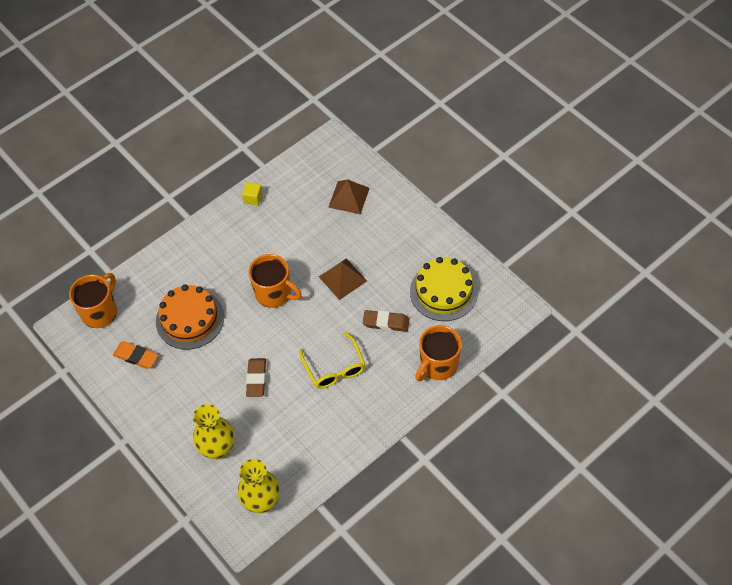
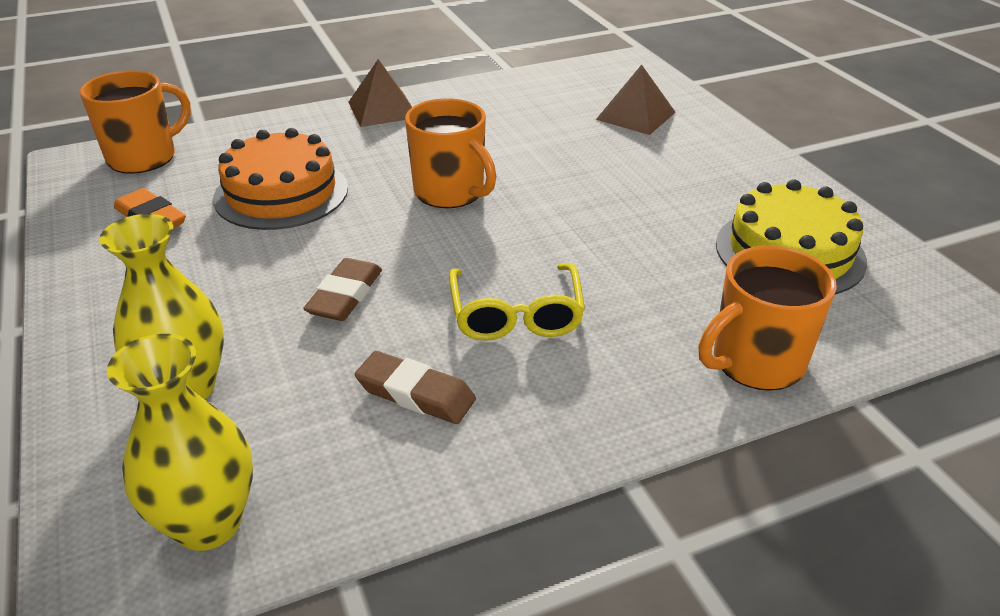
camera: 15 degrees right, 20 degrees down
yellow cube [242,182,263,205] -> none
brown pyramid [319,258,367,300] -> brown pyramid moved to [348,59,412,127]
brown eraser [363,310,409,332] -> brown eraser moved to [355,351,476,424]

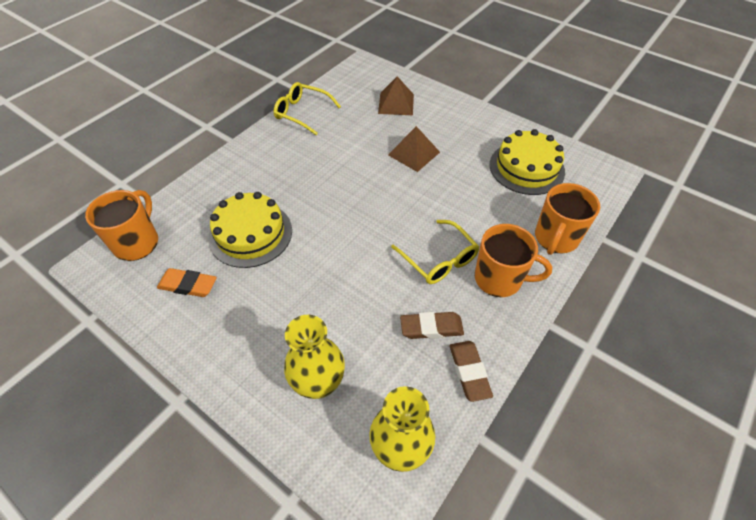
camera: 30 degrees left, 15 degrees up
orange cake [213,128,348,230] -> yellow cake [208,192,292,268]
brown eraser [303,258,382,321] -> brown eraser moved to [449,341,493,402]
brown pyramid [348,59,412,127] -> brown pyramid moved to [388,126,440,172]
orange mug [405,99,497,208] -> orange mug moved to [475,224,552,297]
none -> yellow glasses [274,82,341,135]

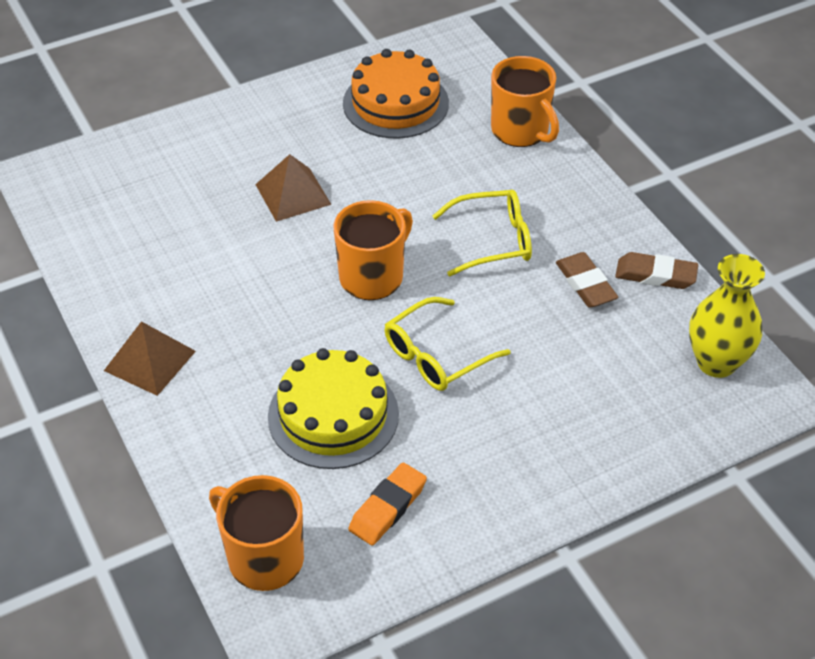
camera: 65 degrees left, 5 degrees down
yellow glasses [274,82,341,135] -> yellow glasses moved to [385,297,511,391]
yellow vase [284,315,345,399] -> none
brown pyramid [378,76,414,115] -> brown pyramid moved to [104,321,196,396]
brown eraser [400,312,464,339] -> brown eraser turned 45 degrees counterclockwise [556,252,618,308]
orange mug [475,224,552,297] -> orange mug moved to [333,200,413,300]
yellow cake [489,129,565,195] -> orange cake [343,49,449,139]

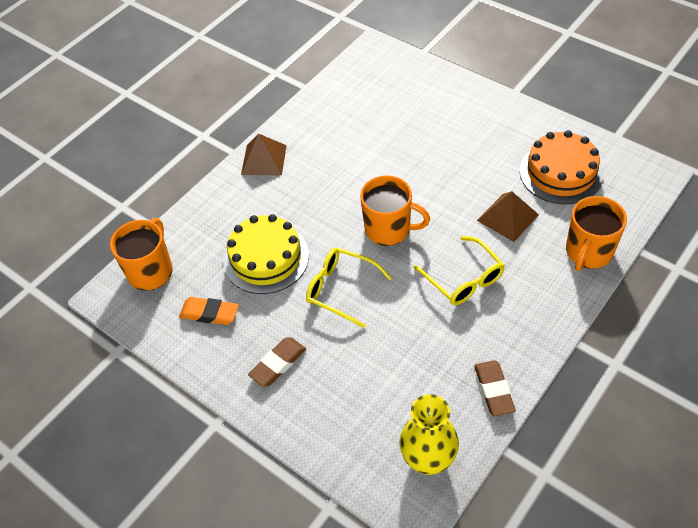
camera: 70 degrees right, 5 degrees up
brown pyramid [255,154,332,222] -> brown pyramid moved to [477,191,539,242]
brown eraser [556,252,618,308] -> brown eraser moved to [248,337,306,387]

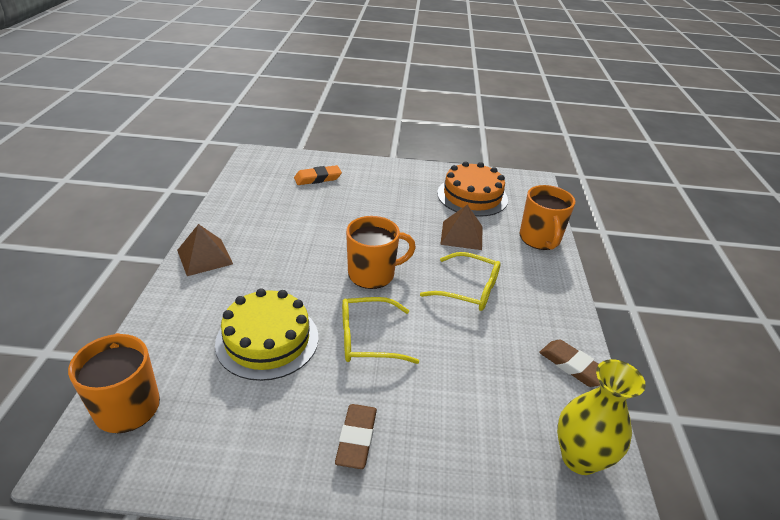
camera: 40 degrees left, 15 degrees down
orange eraser [179,297,239,325] -> orange eraser moved to [294,165,342,185]

